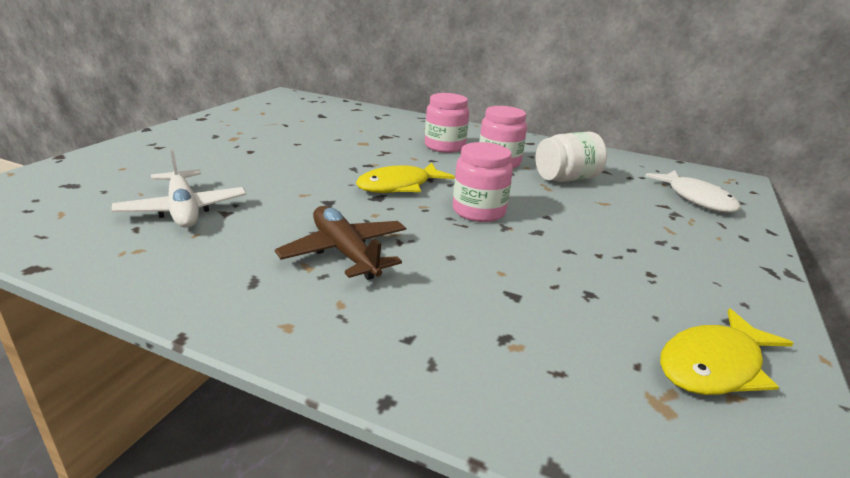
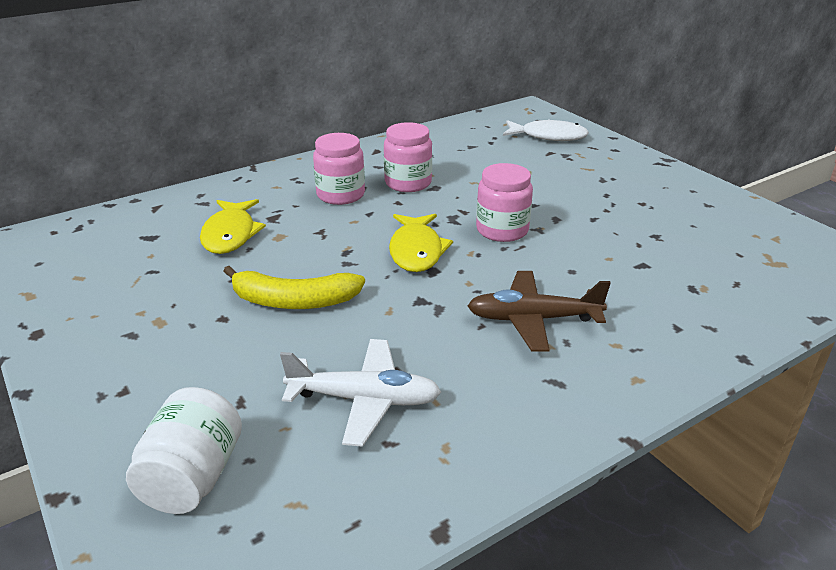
camera: 55 degrees left, 5 degrees up
white jar [536,132,607,182] -> white jar moved to [126,387,242,514]
yellow fish [660,308,793,395] -> yellow fish moved to [200,199,266,254]
none -> yellow banana [223,266,365,309]

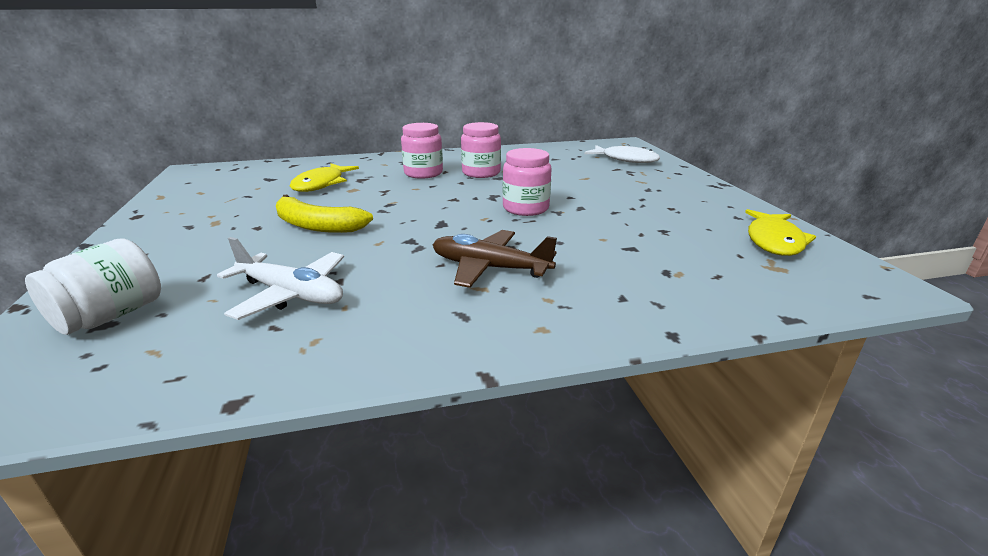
camera: 20 degrees right, 5 degrees down
yellow fish [389,214,453,272] -> yellow fish moved to [745,209,816,256]

